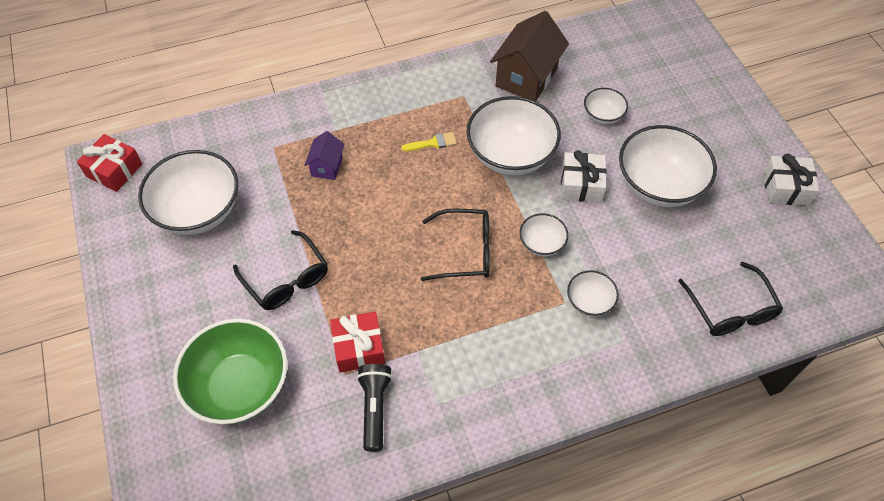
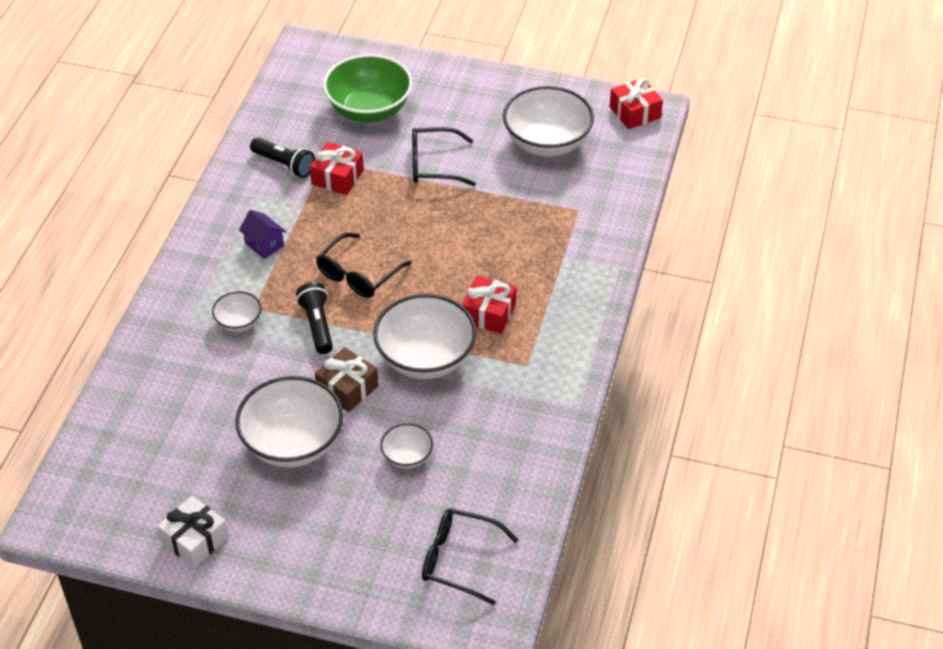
camera: 125 degrees right, 10 degrees down
purple house [304,131,345,180] -> purple house moved to [239,210,286,259]
yellow brush [401,132,457,151] -> red gift [462,276,517,334]
brown house [490,11,569,101] -> none
white bowl [520,213,568,256] -> black flashlight [296,282,333,354]
white gift [561,150,607,202] -> brown gift [315,347,379,412]
black glasses [678,262,783,336] -> black glasses moved to [422,508,518,605]

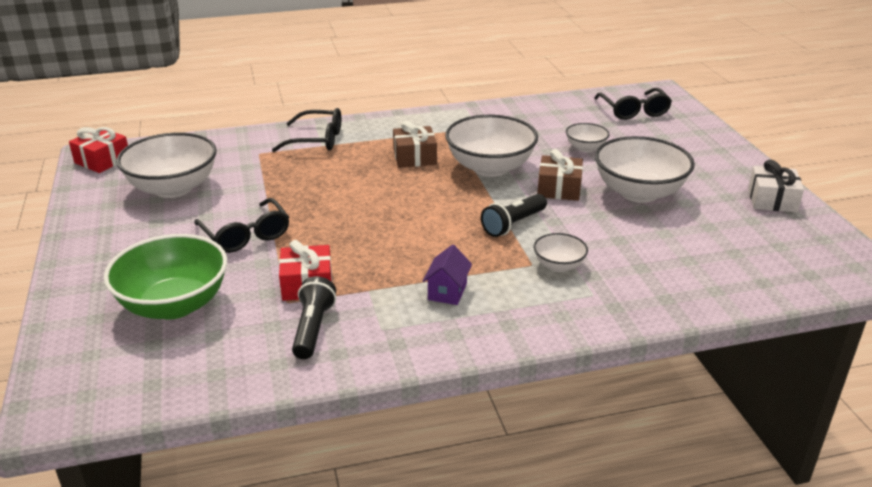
camera: 120 degrees left, 15 degrees down
black glasses [316,233,412,298] -> black glasses moved to [272,108,341,152]
red gift [462,276,517,334] -> brown gift [393,121,437,168]

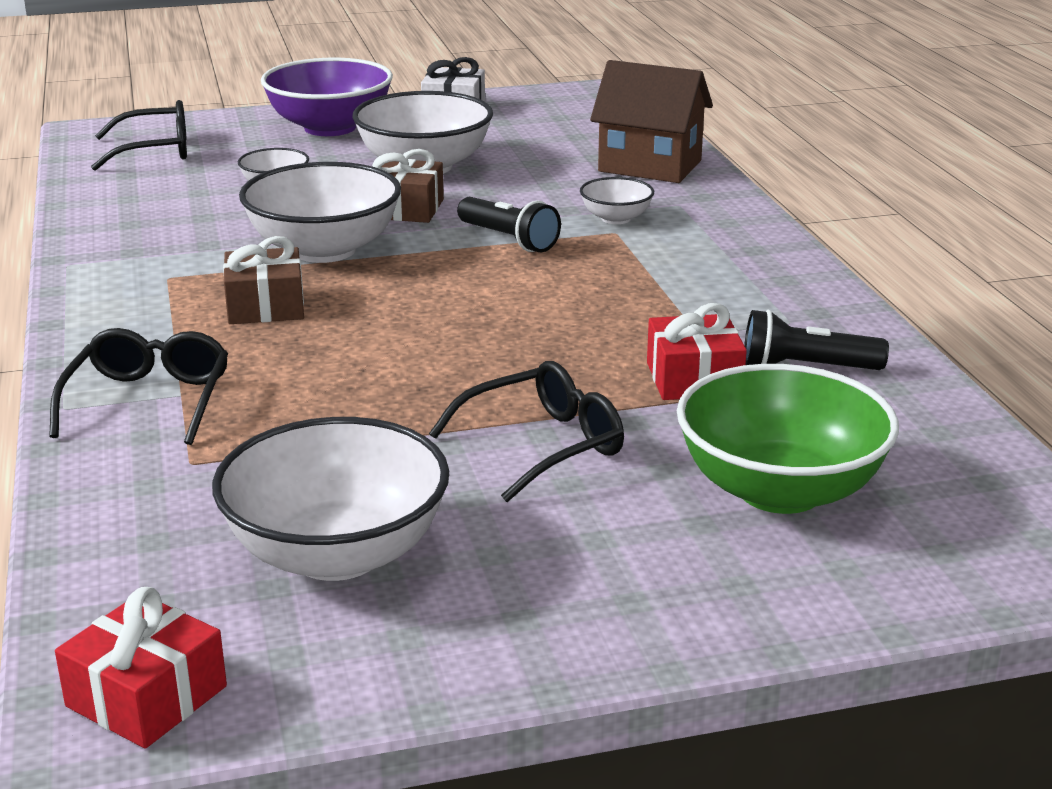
camera: 90 degrees left, 5 degrees down
purple house [423,244,472,305] -> none
none -> purple bowl [261,58,393,136]
none -> brown house [590,60,713,183]

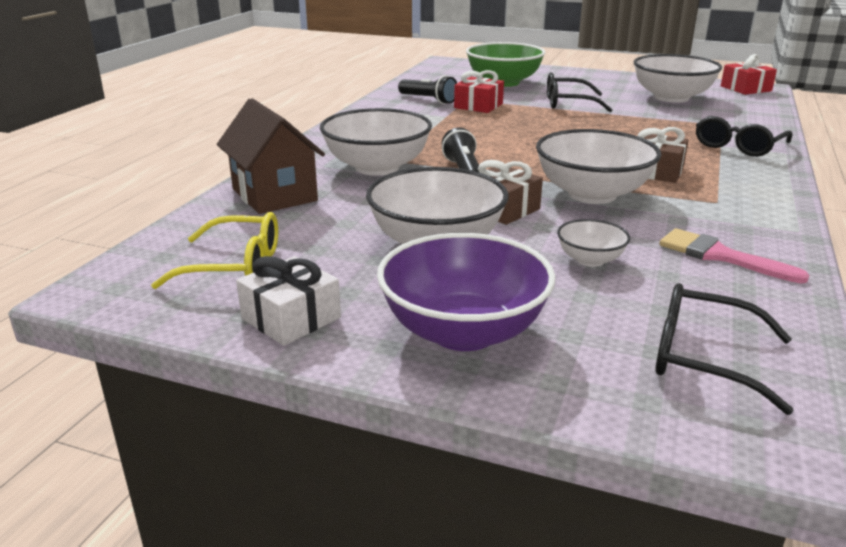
camera: 145 degrees left, 0 degrees up
white bowl [580,177,654,224] -> white bowl [320,108,432,176], size x2.03
none -> yellow glasses [151,212,278,289]
none -> pink brush [659,228,810,283]

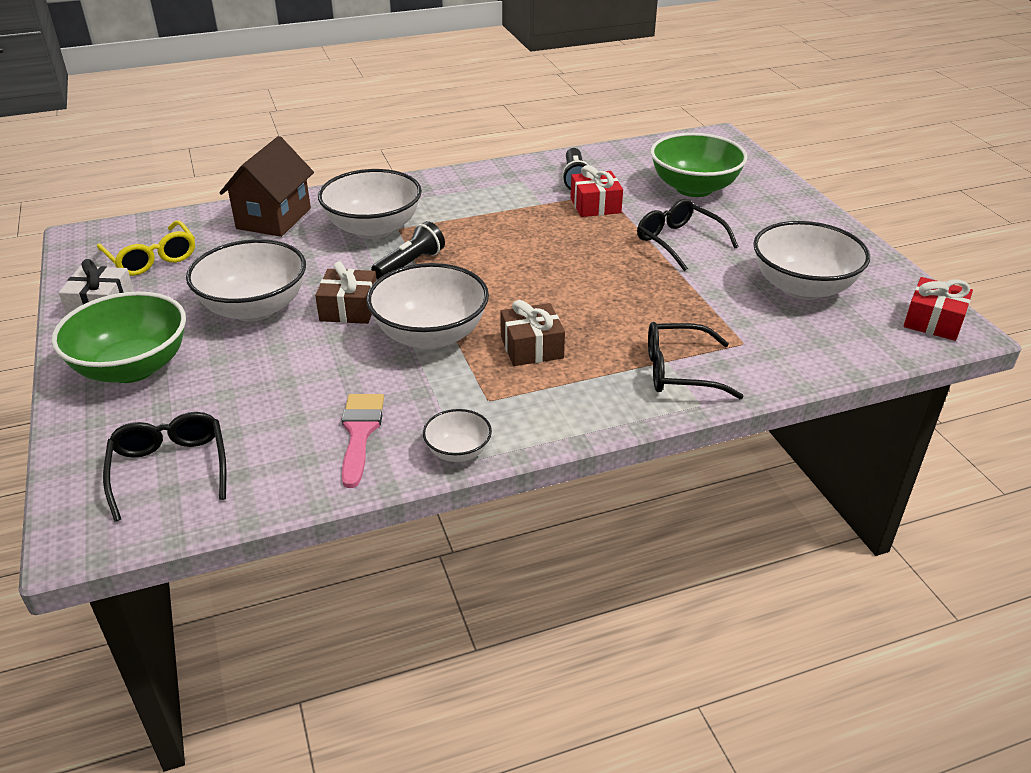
camera: 50 degrees right, 10 degrees up
purple bowl [377,233,555,351] -> green bowl [51,292,186,383]
white bowl [557,219,630,267] -> white bowl moved to [423,409,492,462]

